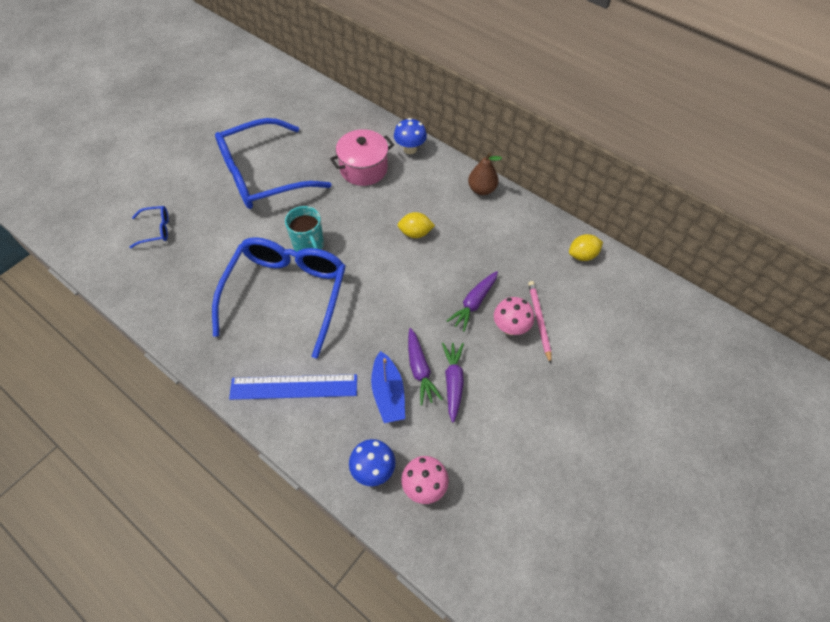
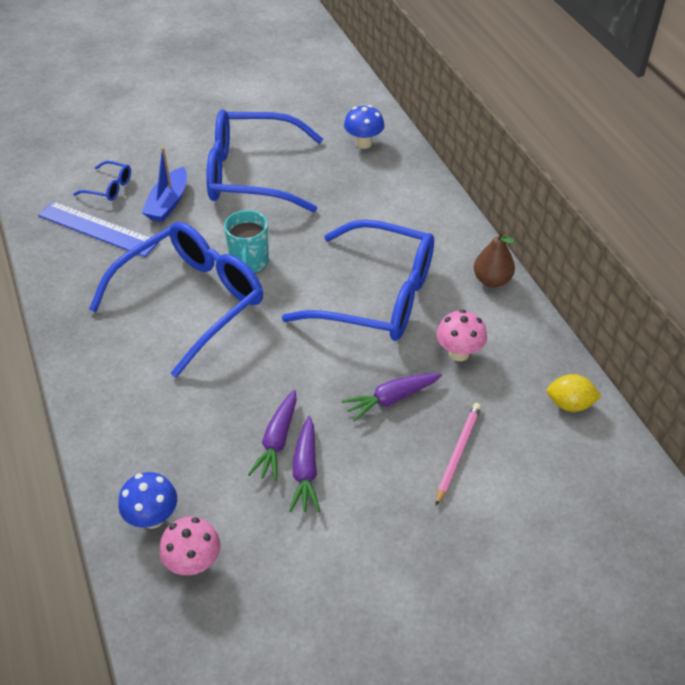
camera: 30 degrees right, 10 degrees down
blue ruler [229,374,357,400] -> blue ruler moved to [38,201,159,257]
pink pot [330,129,394,186] -> none
blue boat [371,351,405,423] -> blue boat moved to [141,147,187,222]
blue mushroom [394,118,427,154] -> blue mushroom moved to [344,105,384,149]
yellow lemon [398,212,435,238] -> blue glasses [282,219,434,341]
purple carrot [442,343,464,423] -> purple carrot turned 150 degrees clockwise [289,416,320,512]
pink mushroom [494,297,534,335] -> pink mushroom moved to [436,309,487,361]

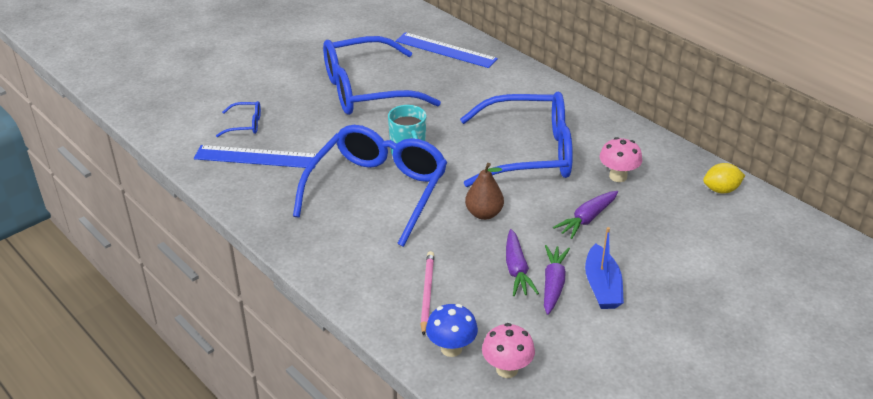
camera: 20 degrees left, 10 degrees down
blue boat [141,147,187,222] -> blue boat moved to [585,227,624,309]
purple carrot [289,416,320,512] -> purple carrot turned 150 degrees counterclockwise [544,245,570,315]
blue mushroom [344,105,384,149] -> blue ruler [396,32,498,68]
pink pencil [436,403,481,506] -> pink pencil moved to [421,251,434,336]
brown pear [474,231,515,287] -> brown pear moved to [465,163,504,220]

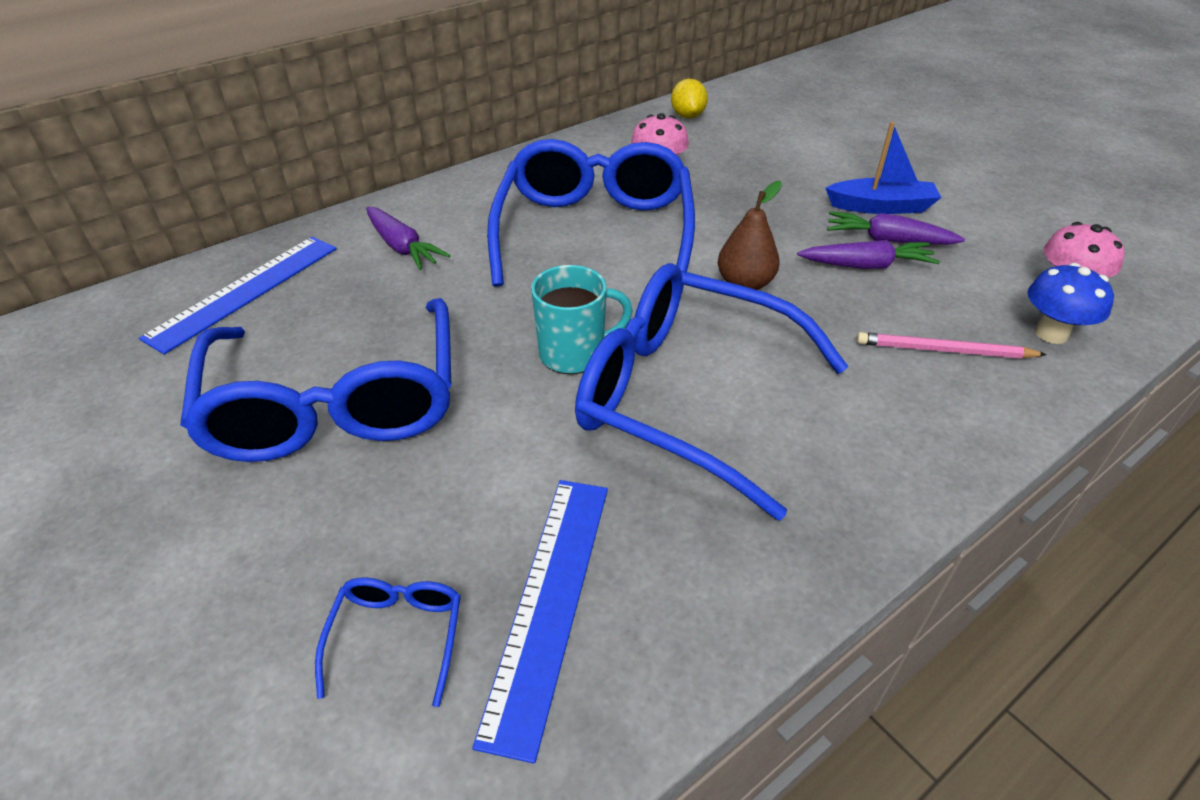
camera: 85 degrees left, 5 degrees up
purple carrot [553,191,618,239] -> purple carrot moved to [366,207,450,270]

